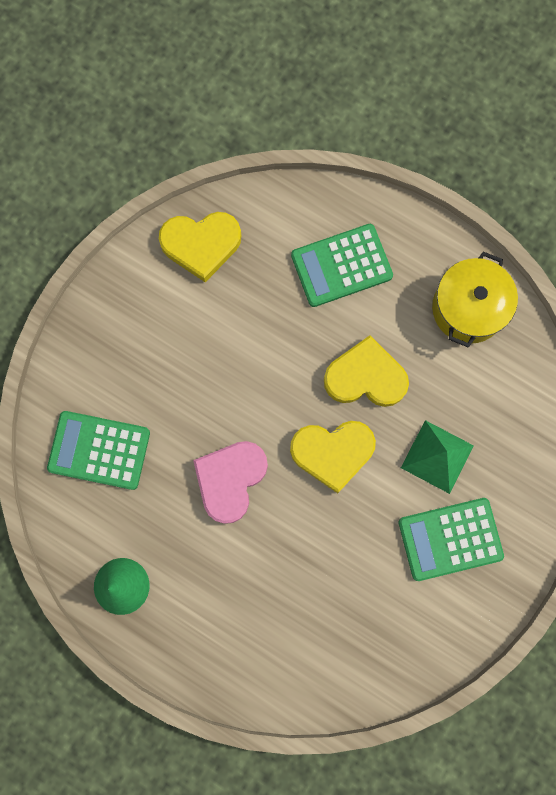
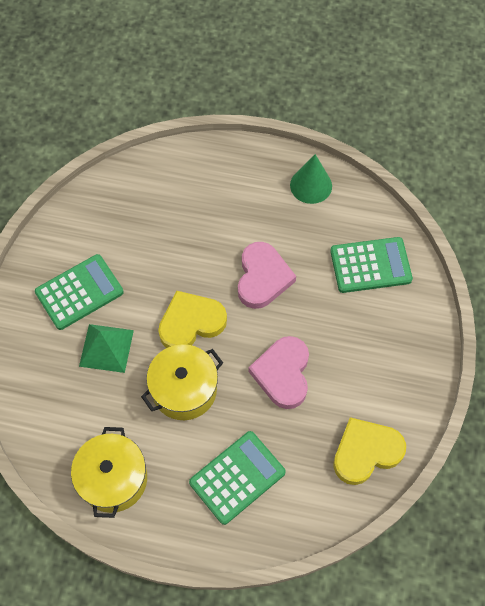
camera: 160 degrees right, 15 degrees down
yellow heart [324,335,409,407] -> yellow pot [141,344,223,420]
none -> pink heart [249,336,309,409]

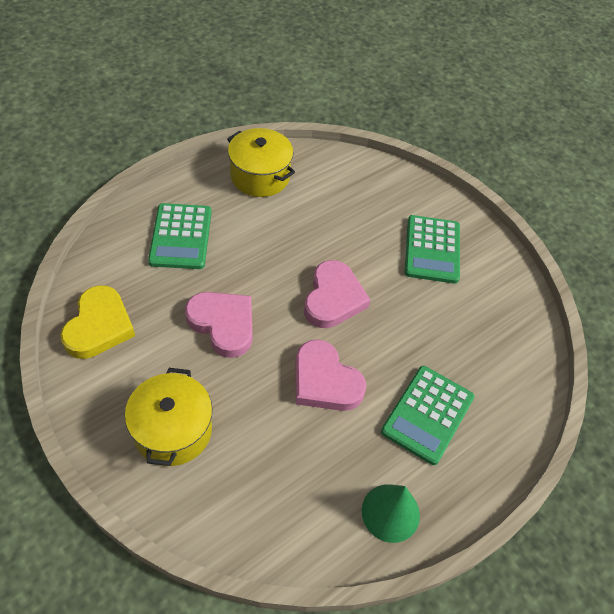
camera: 125 degrees right, 10 degrees down
green pyramid [79,324,134,373] -> none
yellow pot [141,344,223,420] -> yellow pot moved to [125,368,212,466]
yellow heart [158,291,227,348] -> pink heart [304,260,371,328]
green calculator [330,237,413,293] -> green calculator moved to [381,366,474,465]

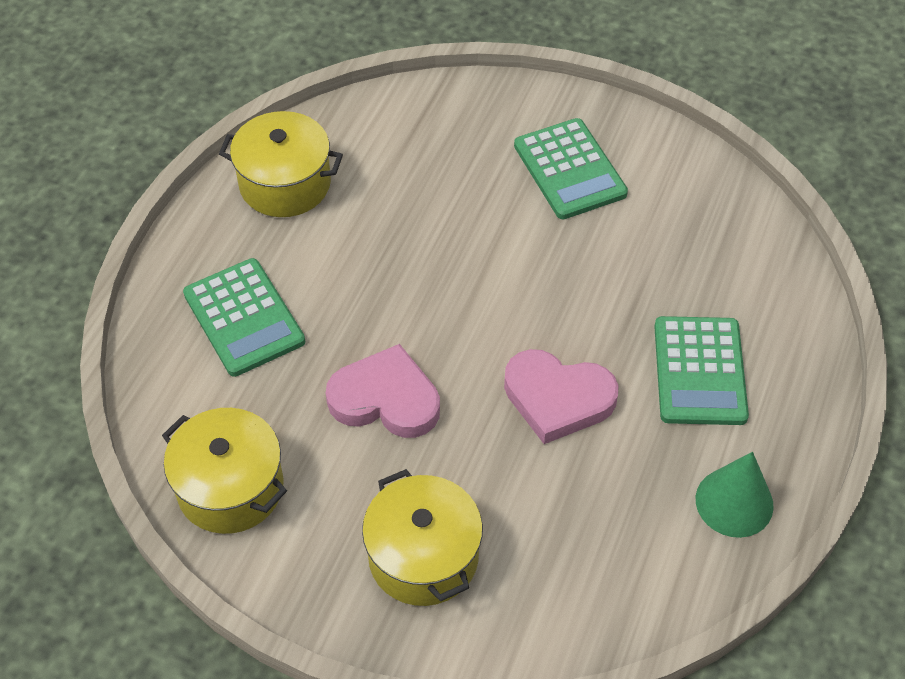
camera: 25 degrees left, 0 degrees up
yellow heart [60,285,135,359] -> yellow pot [162,408,287,534]
pink heart [304,260,371,328] -> none

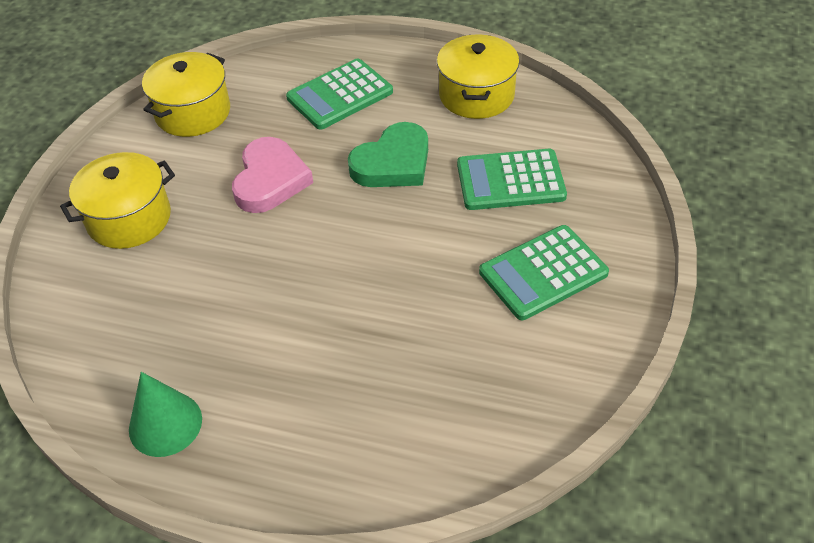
camera: 85 degrees right, 5 degrees down
pink heart [504,349,619,444] -> none
green calculator [654,316,749,425] -> green calculator moved to [457,149,567,210]
none -> green heart [348,122,428,187]

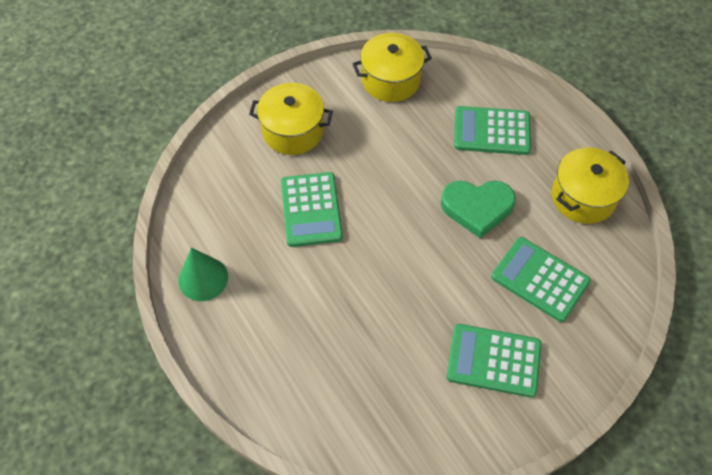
camera: 40 degrees right, 10 degrees up
pink heart [232,137,313,213] -> none
none -> green calculator [281,172,343,247]

